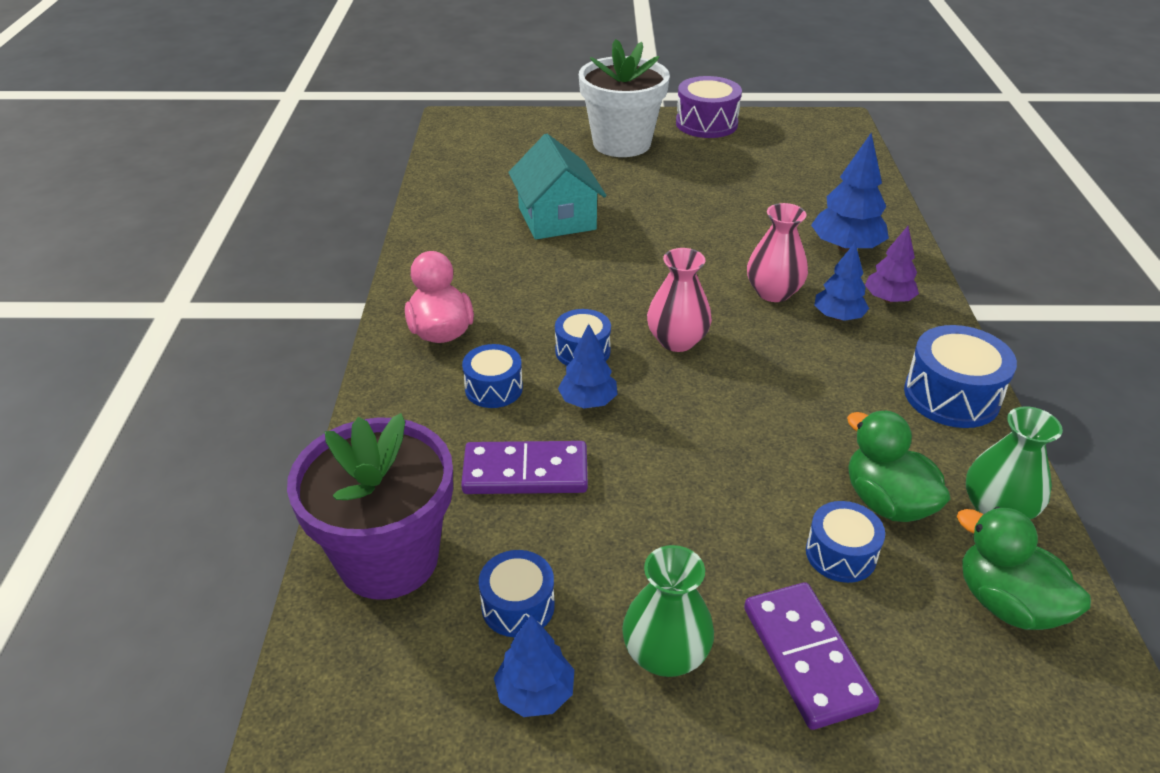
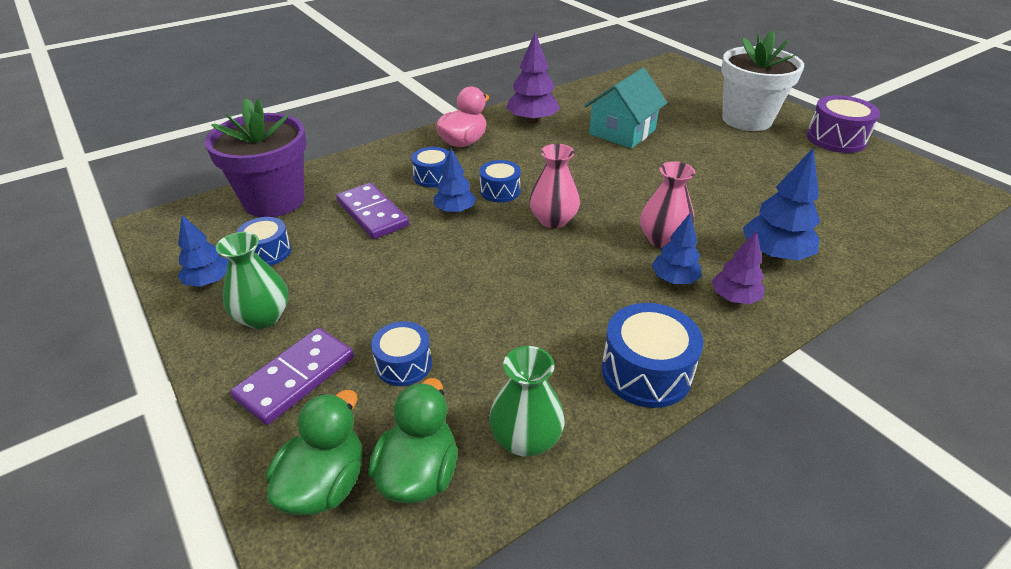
camera: 55 degrees right, 0 degrees up
green duck [847,411,950,522] -> green duck moved to [266,390,362,515]
none -> purple tree [506,32,560,124]

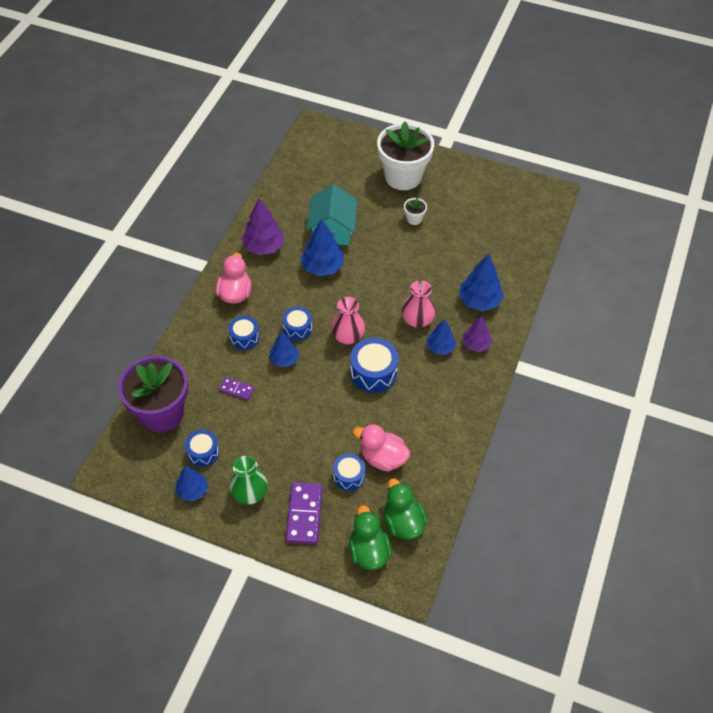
camera: 35 degrees left, 15 degrees up
purple domino [336,183,409,239] -> purple domino [219,377,254,400], size x0.55
green vase [489,346,565,457] -> none
blue drum [602,303,703,408] -> blue drum moved to [350,338,399,393]
purple drum [806,95,880,153] -> none
none -> blue tree [300,219,344,276]
none -> pink duck [353,424,410,471]
none -> white flower pot [404,198,427,225]

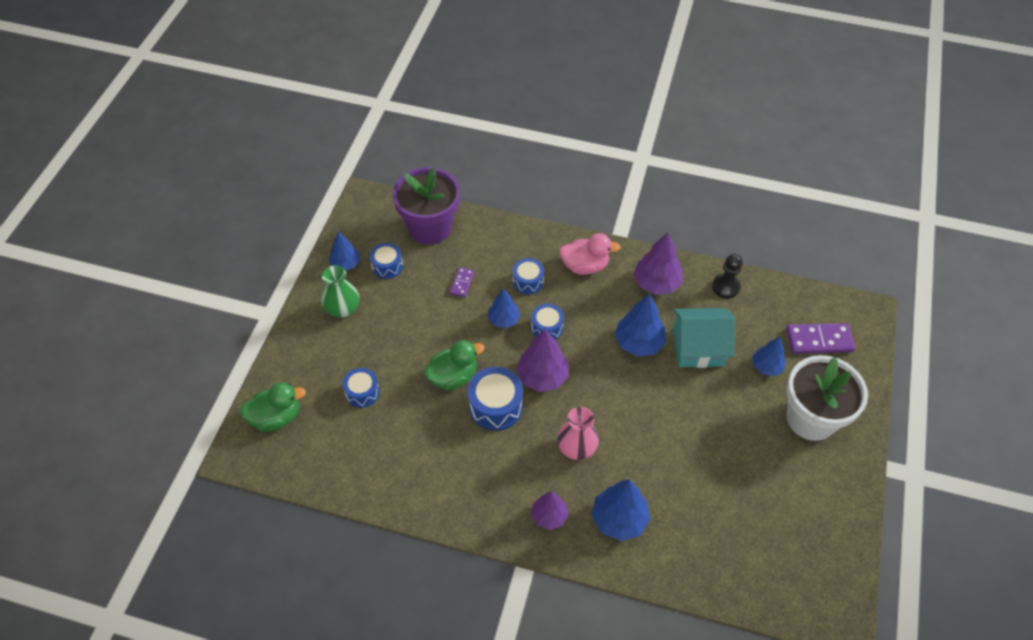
camera: 85 degrees right, 0 degrees up
purple domino [286,482,323,544] -> purple domino moved to [786,323,855,354]
pink vase [331,297,365,344] -> purple tree [516,329,569,392]
pink duck [353,424,410,471] -> none
green duck [384,478,427,540] -> green duck moved to [424,340,485,391]
white flower pot [404,198,427,225] -> none
blue tree [427,319,456,355] -> blue tree moved to [752,337,786,376]
none -> black pawn [712,254,743,298]

